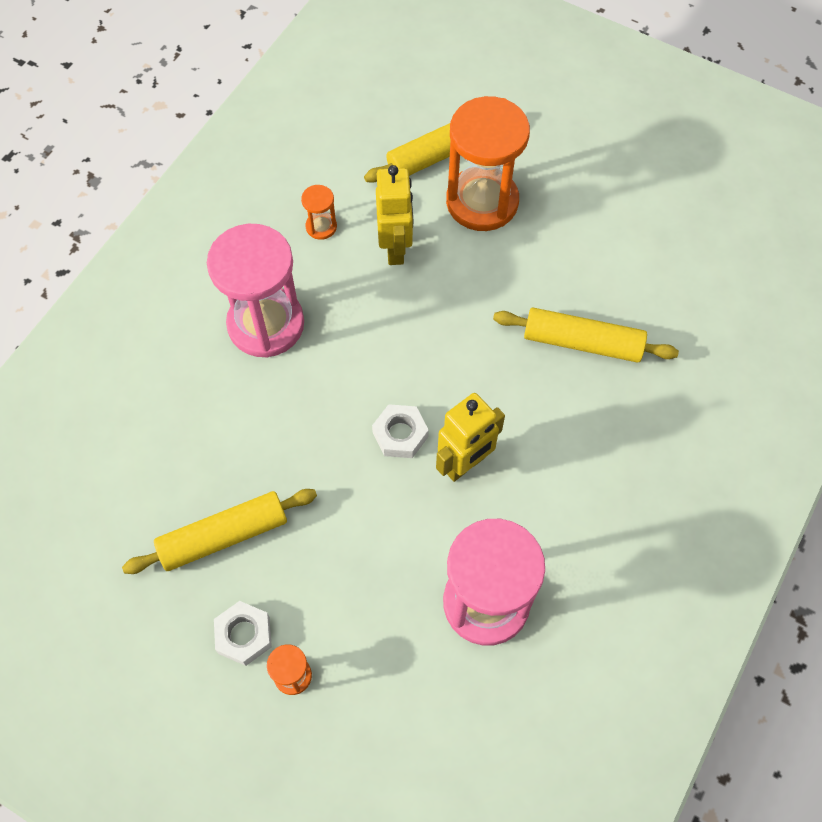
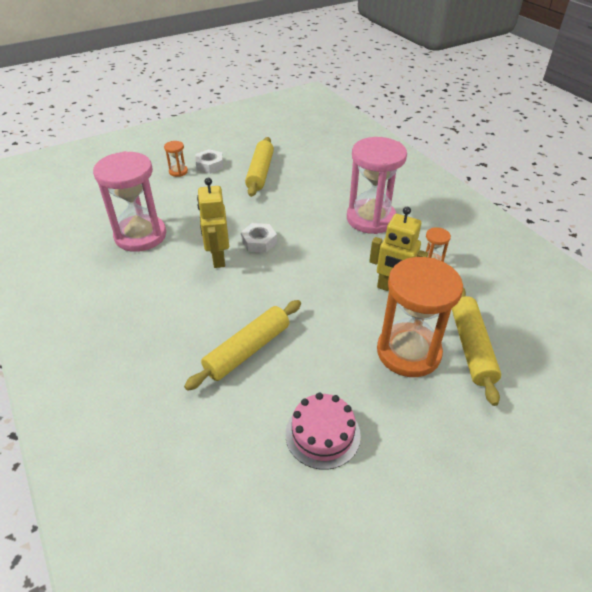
camera: 120 degrees right, 20 degrees down
none -> pink cake [285,393,361,470]

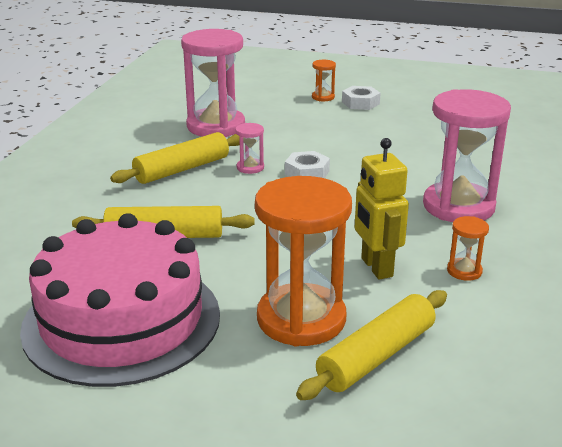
camera: 45 degrees right, 15 degrees down
yellow robot [197,178,229,268] -> pink hourglass [235,123,264,174]
yellow rolling pin [245,137,274,197] -> yellow rolling pin moved to [110,132,240,184]
pink cake [285,393,361,470] -> pink cake [20,213,220,387], size x2.12

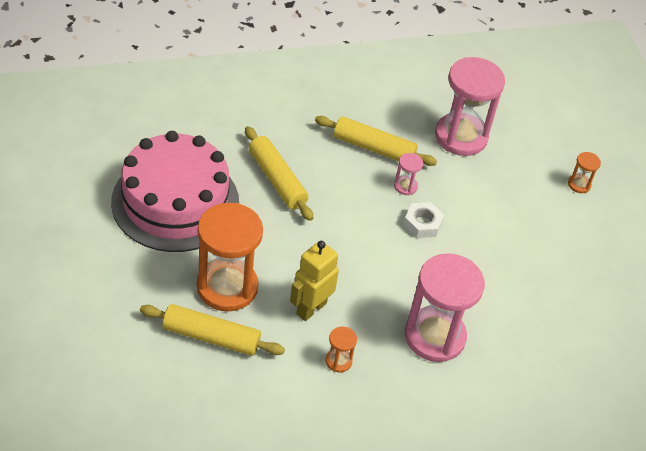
camera: 55 degrees right, 20 degrees up
white nut [342,86,381,110] -> none

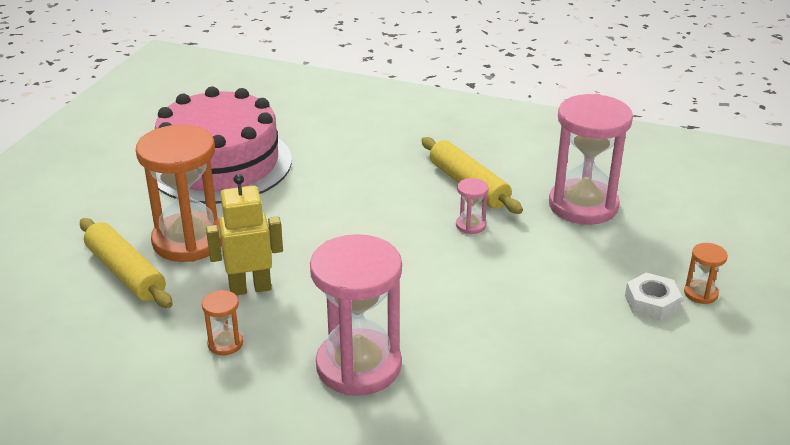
camera: 40 degrees right, 15 degrees down
yellow rolling pin [245,126,313,221] -> none
white nut [403,202,444,238] -> white nut moved to [625,273,682,321]

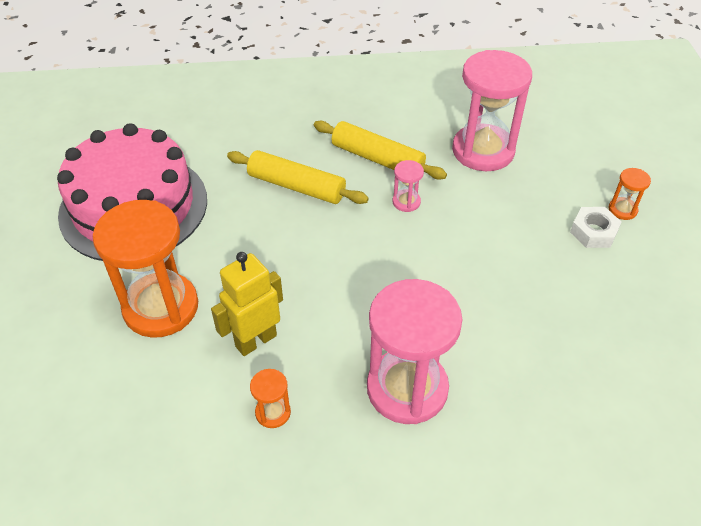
camera: 25 degrees left, 15 degrees up
yellow rolling pin [80,218,173,308] -> yellow rolling pin moved to [227,150,369,204]

